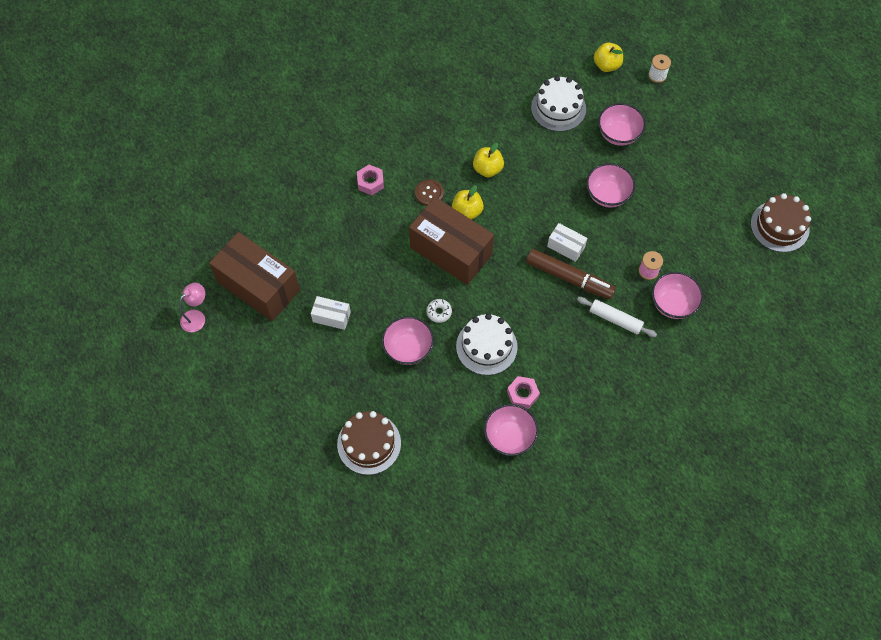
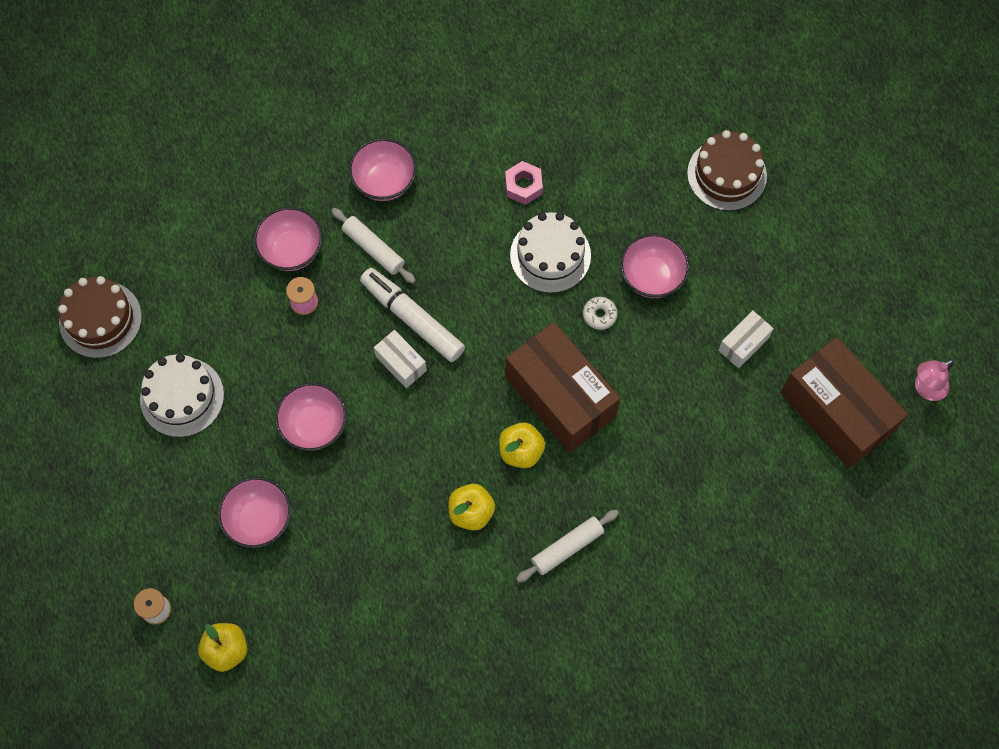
camera: 165 degrees left, 5 degrees up
white box [311,296,351,330] -> white box turned 75 degrees counterclockwise [718,311,774,368]
pink nut [357,165,384,195] -> none
brown button [415,179,444,206] -> none
pink bowl [484,404,538,456] -> pink bowl moved to [349,138,417,201]
brown marker [526,249,616,299] -> white marker [360,268,465,362]
white cake [531,76,586,132] -> white cake moved to [140,354,224,437]
none -> white rolling pin [516,510,619,582]

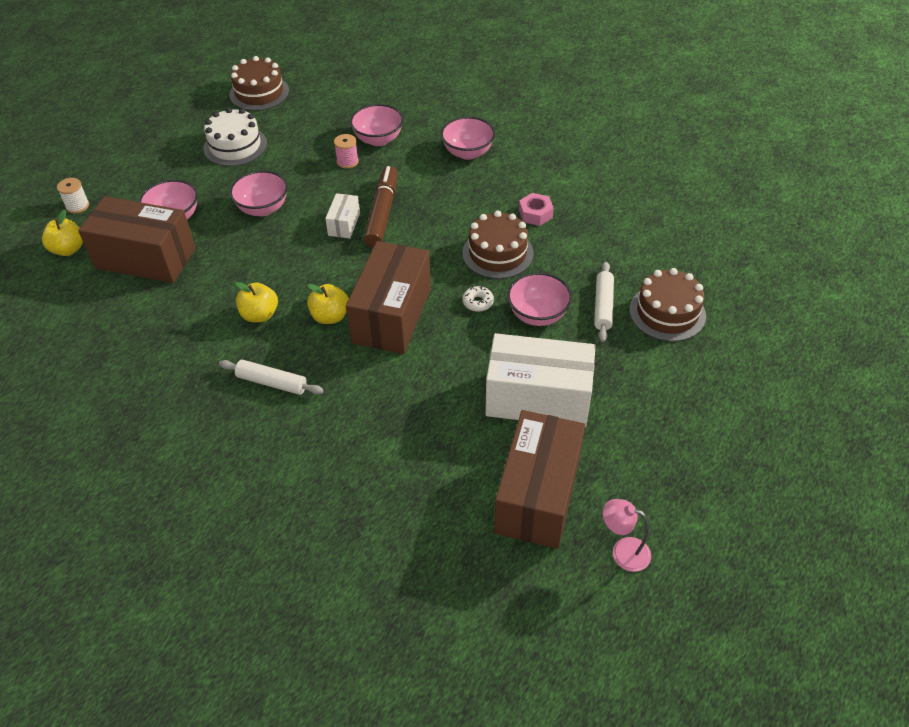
camera: 55 degrees right, 20 degrees down
white rolling pin [331,208,416,283] -> white rolling pin moved to [594,262,614,342]
white marker [360,268,465,362] -> brown marker [364,166,398,247]
white cake [510,212,591,293] -> brown cake [462,210,534,279]
white box [718,311,774,368] -> white box [485,333,596,428], size x2.17
none -> brown box [78,196,196,283]

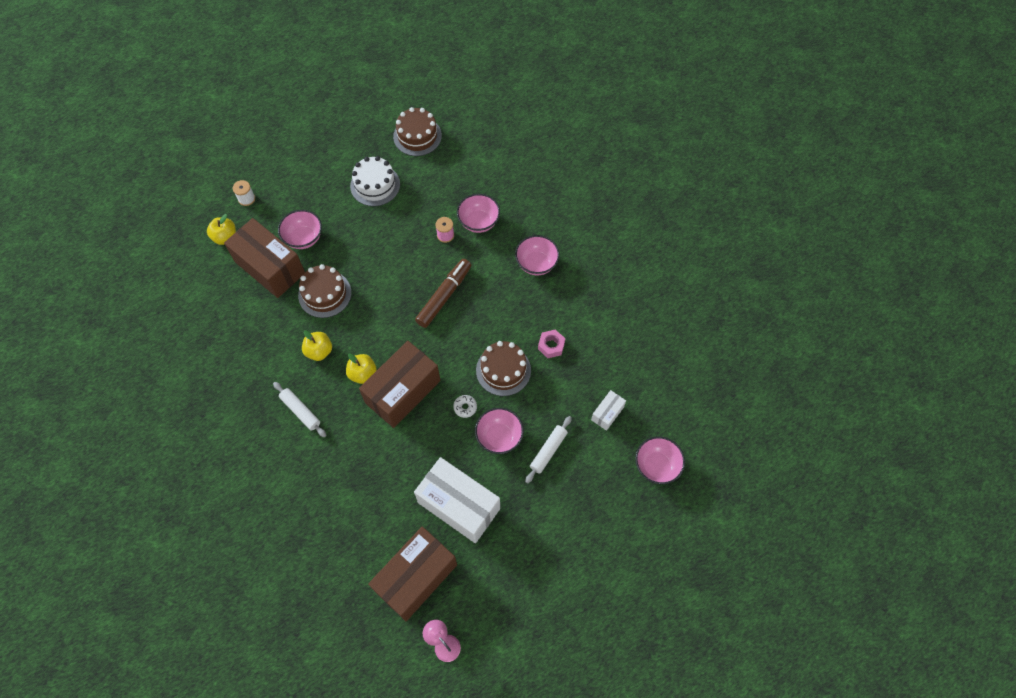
camera: 25 degrees right, 15 degrees up
pink bowl [229,170,288,216] -> pink bowl moved to [635,437,685,484]
white box [325,193,360,239] -> white box moved to [591,390,626,431]
brown cake [629,268,706,342] -> brown cake moved to [298,264,351,318]

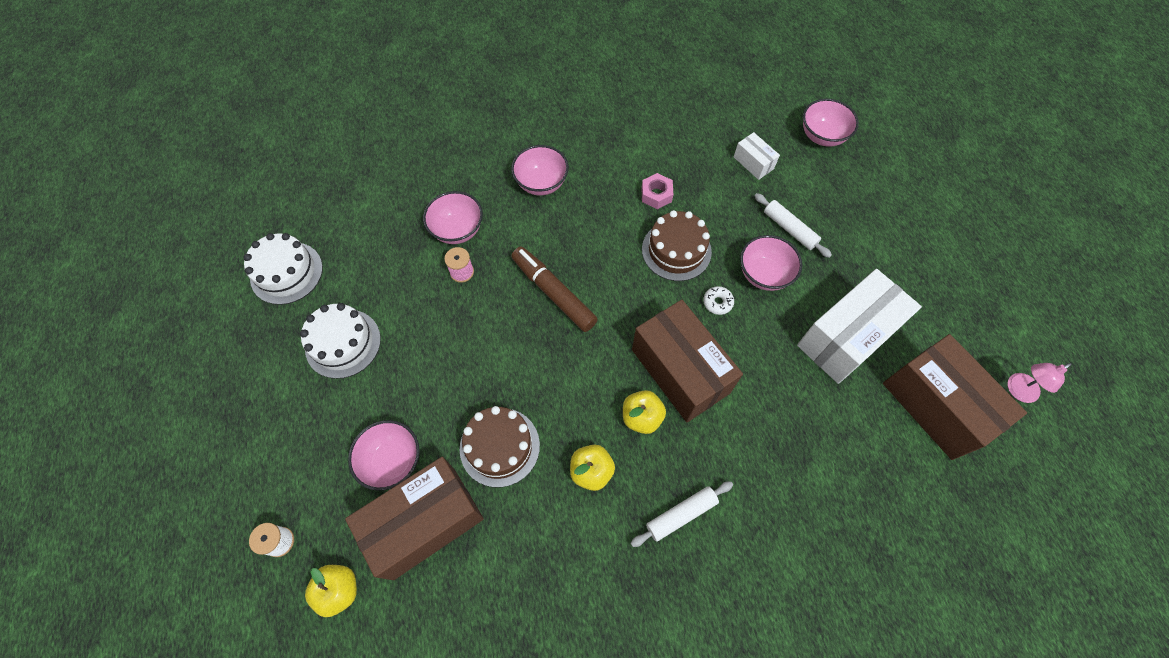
camera: 75 degrees left, 0 degrees up
brown cake [393,107,442,156] -> white cake [243,233,323,305]

